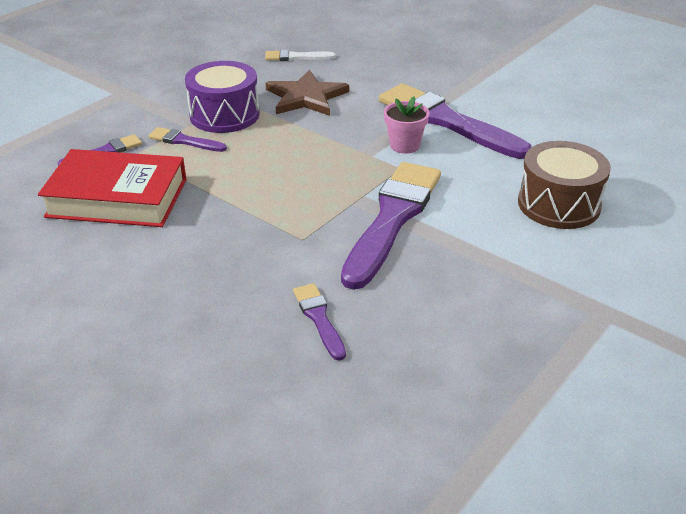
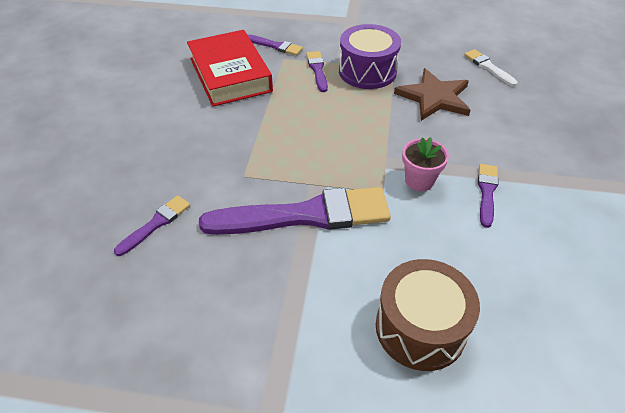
camera: 60 degrees right, 10 degrees up
purple brush [379,83,532,159] -> purple brush [478,164,498,228], size x0.46

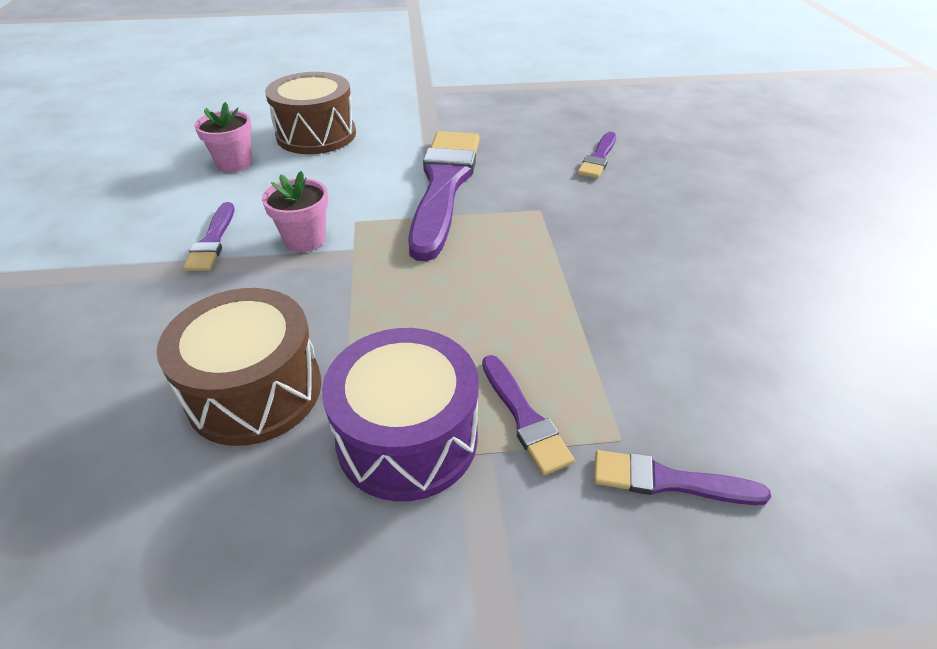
camera: 165 degrees right, 5 degrees down
red book [187,30,273,107] -> none
purple brush [199,187,391,235] -> purple brush turned 120 degrees clockwise [408,131,480,261]
brown star [394,68,470,121] -> brown drum [157,288,322,446]
white brush [464,49,517,86] -> none
none -> pink flower pot [194,102,252,172]

